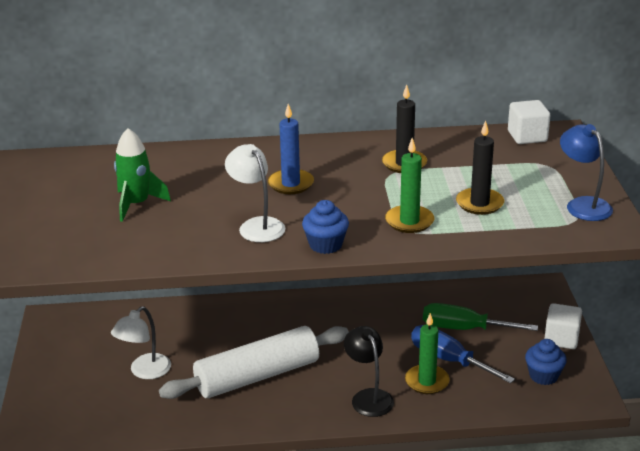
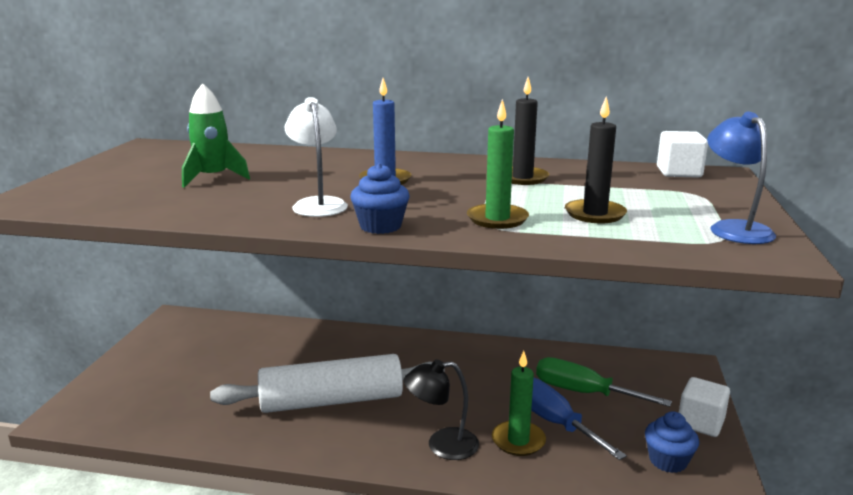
camera: 15 degrees right, 10 degrees down
white lamp [111,306,171,379] -> none
black lamp [344,326,394,417] -> black lamp turned 90 degrees counterclockwise [404,359,479,460]

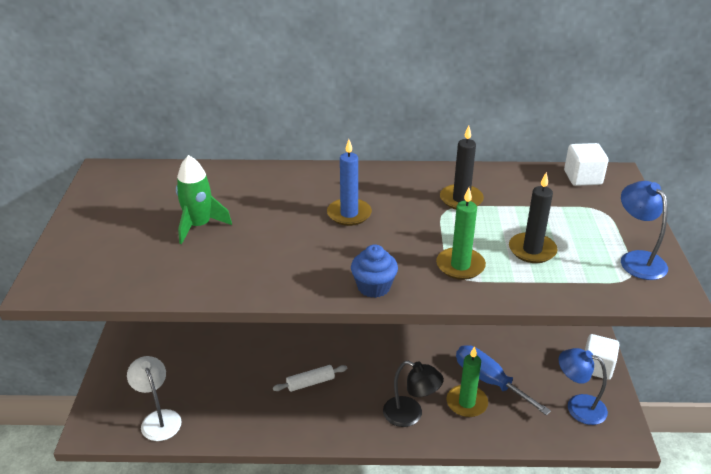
camera: 10 degrees left, 15 degrees up
white rolling pin [210,354,445,413] -> white rolling pin [273,365,347,392], size x0.41
white lamp [285,97,348,217] -> white lamp moved to [127,356,182,441]
black lamp [404,359,479,460] -> black lamp turned 135 degrees counterclockwise [383,361,444,427]
green screwdriver [536,357,672,407] -> none
blue cupcake [645,411,699,473] -> blue lamp [559,348,608,425]

